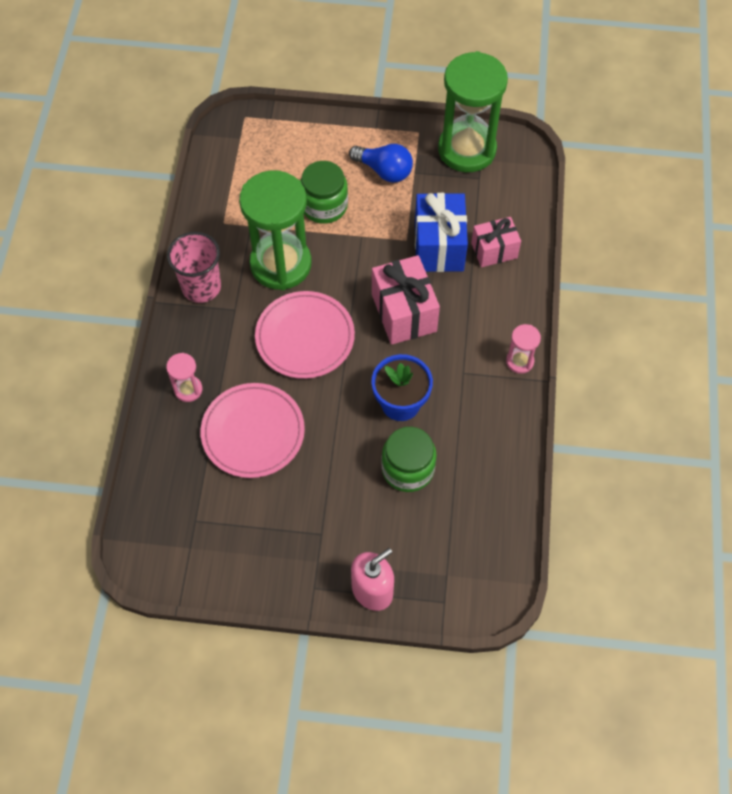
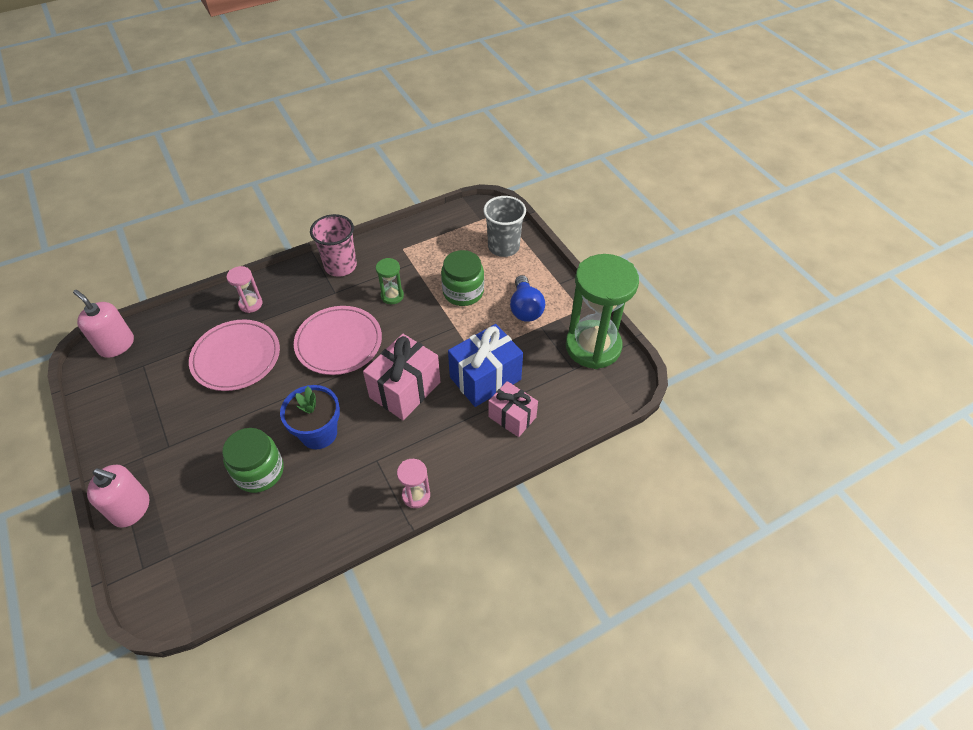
camera: 55 degrees right, 10 degrees down
green hourglass [239,170,312,290] -> green hourglass [376,258,404,304], size x0.44
none -> pink soap dispenser [73,290,134,358]
none -> grey cup [483,196,526,257]

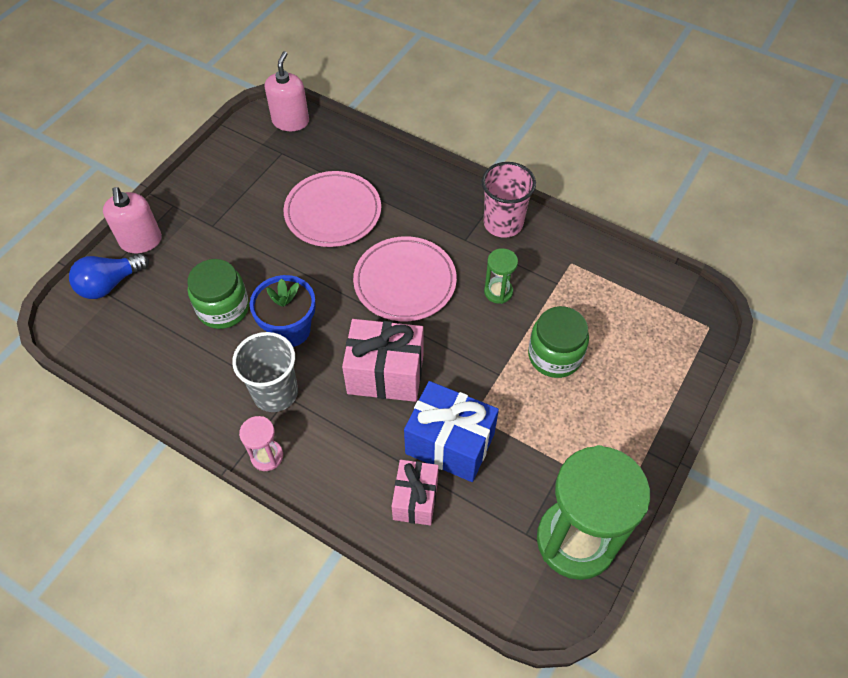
camera: 60 degrees right, 5 degrees up
pink hourglass [226,266,262,313] -> none
grey cup [483,196,526,257] -> grey cup moved to [232,332,298,412]
blue light bulb [510,275,545,322] -> blue light bulb moved to [69,253,149,299]

